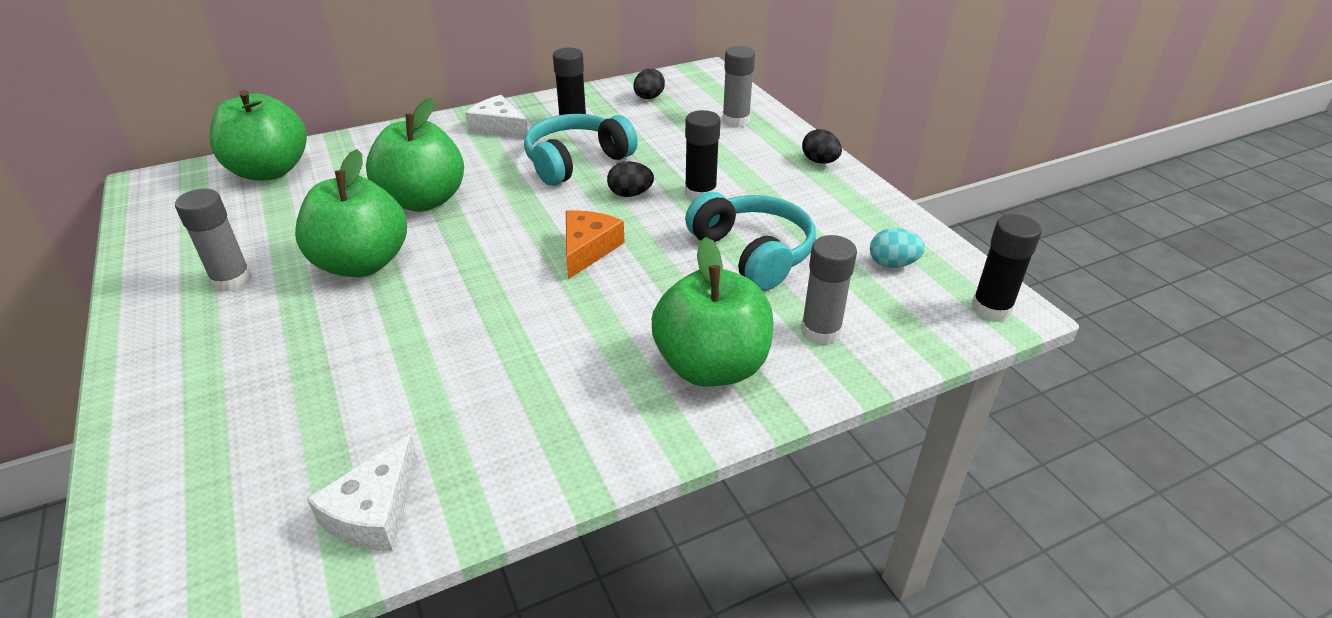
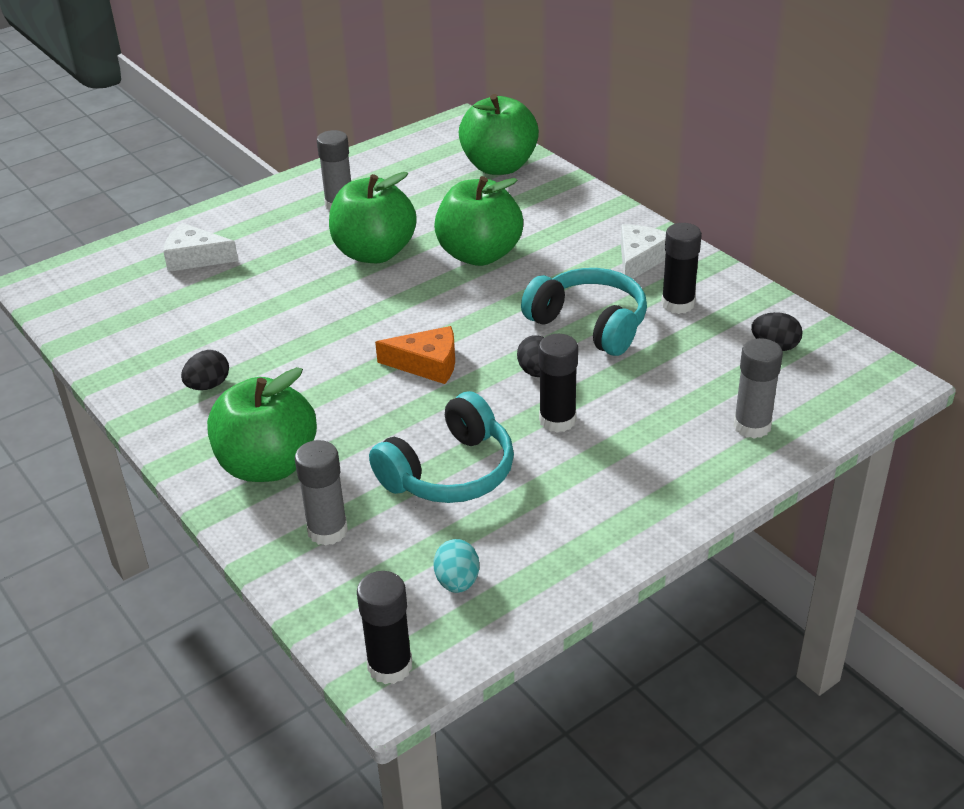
camera: 80 degrees right, 0 degrees up
white cheese [307,434,418,551] -> white cheese moved to [163,223,238,272]
black egg [802,129,842,164] -> black egg moved to [181,350,229,390]

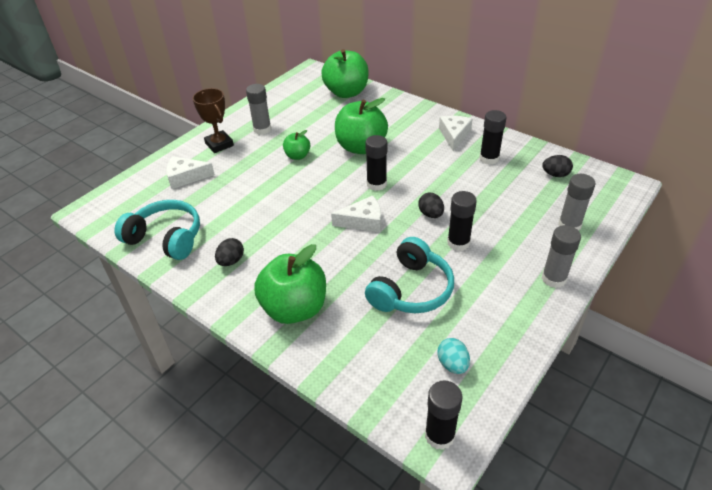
camera: 15 degrees left, 5 degrees up
grey glue stick [295,440,348,546] -> grey glue stick moved to [542,225,581,288]
green apple [329,172,417,263] -> green apple [283,130,310,160], size x0.51
orange cheese [375,326,455,384] -> white cheese [331,195,381,232]
turquoise headphones [521,268,647,356] -> turquoise headphones moved to [114,200,200,260]
none -> brown trophy [193,88,234,153]
none -> black glue stick [365,135,387,191]

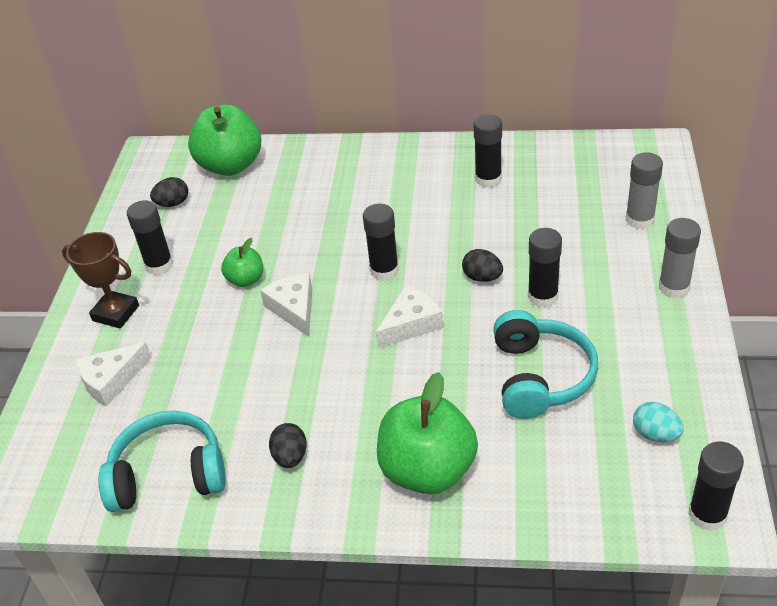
camera: 30 degrees left, 0 degrees up
grey glue stick [246,84,271,135] -> black glue stick [127,200,173,275]
green apple [335,98,388,154] -> none
white cheese [439,116,473,151] -> white cheese moved to [260,273,312,337]
black egg [542,155,573,177] -> black egg moved to [150,177,188,207]

